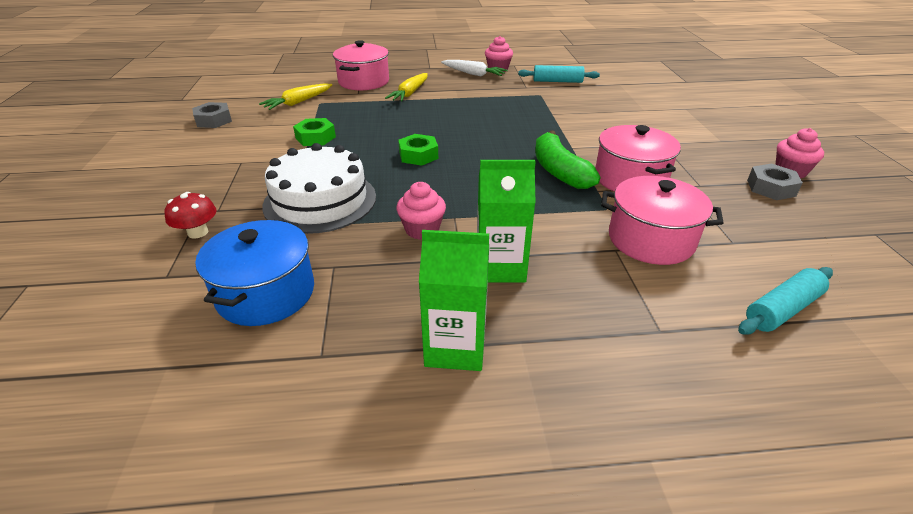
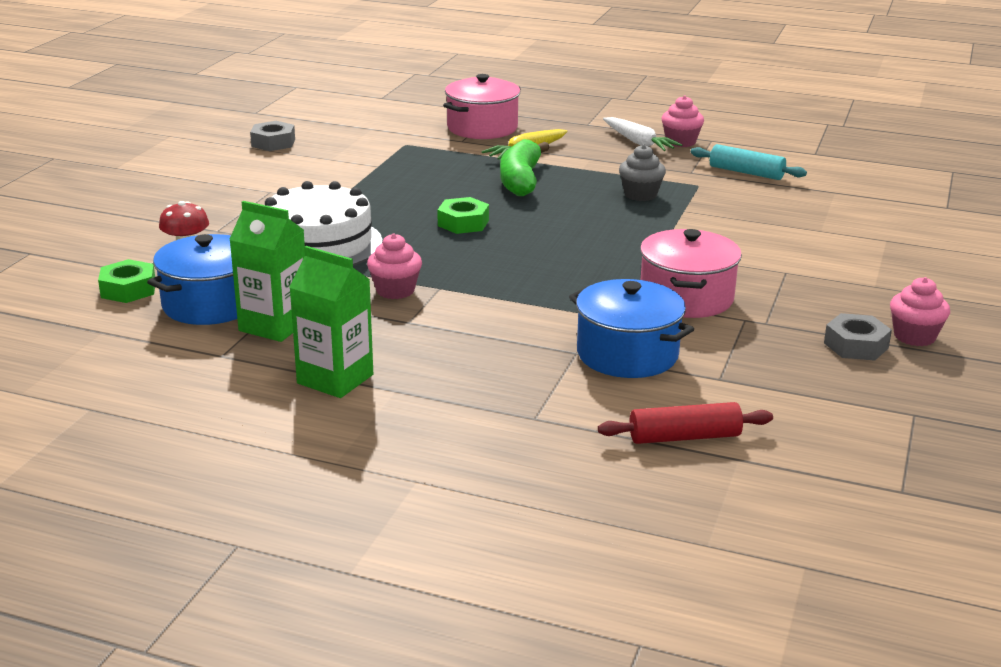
camera: 25 degrees right, 10 degrees down
yellow carrot [259,83,332,110] -> none
green nut [293,118,336,146] -> green nut moved to [98,259,155,303]
green carton [477,160,536,283] -> green carton moved to [229,201,305,342]
green banana [535,130,600,189] -> green banana moved to [500,139,550,196]
pink pot [601,176,724,265] -> blue pot [569,279,694,378]
turquoise rolling pin [738,267,833,335] -> red rolling pin [598,402,773,444]
none -> grey cupcake [619,145,666,201]

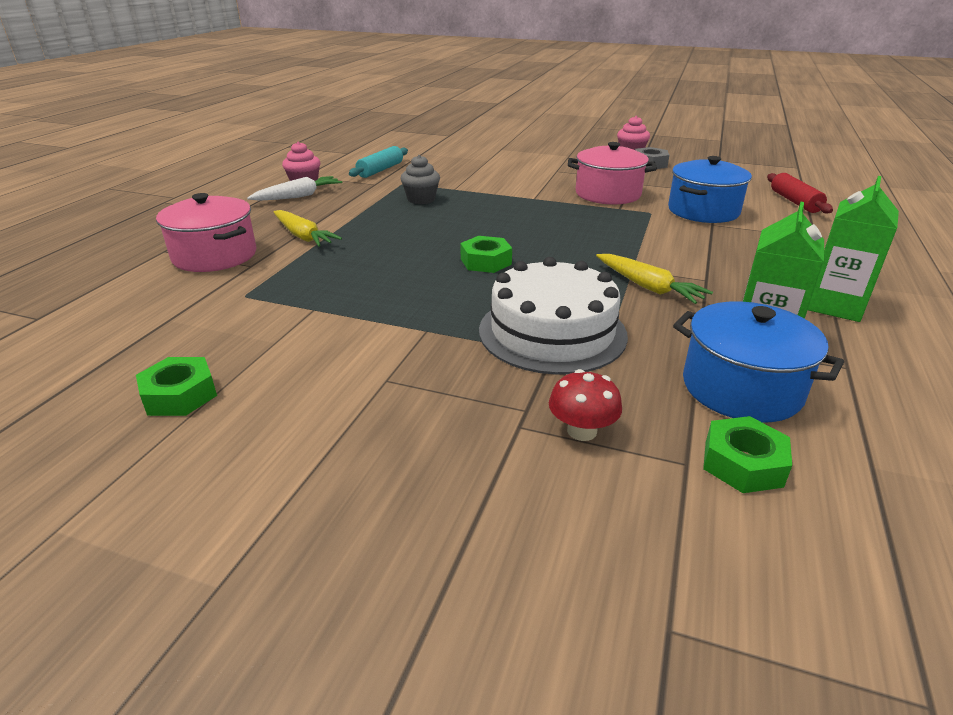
camera: 90 degrees left, 5 degrees up
grey nut [250,121,295,151] -> green nut [136,357,217,416]
pink cupcake [367,233,422,299] -> yellow carrot [596,254,713,304]
green banana [500,139,550,196] -> none

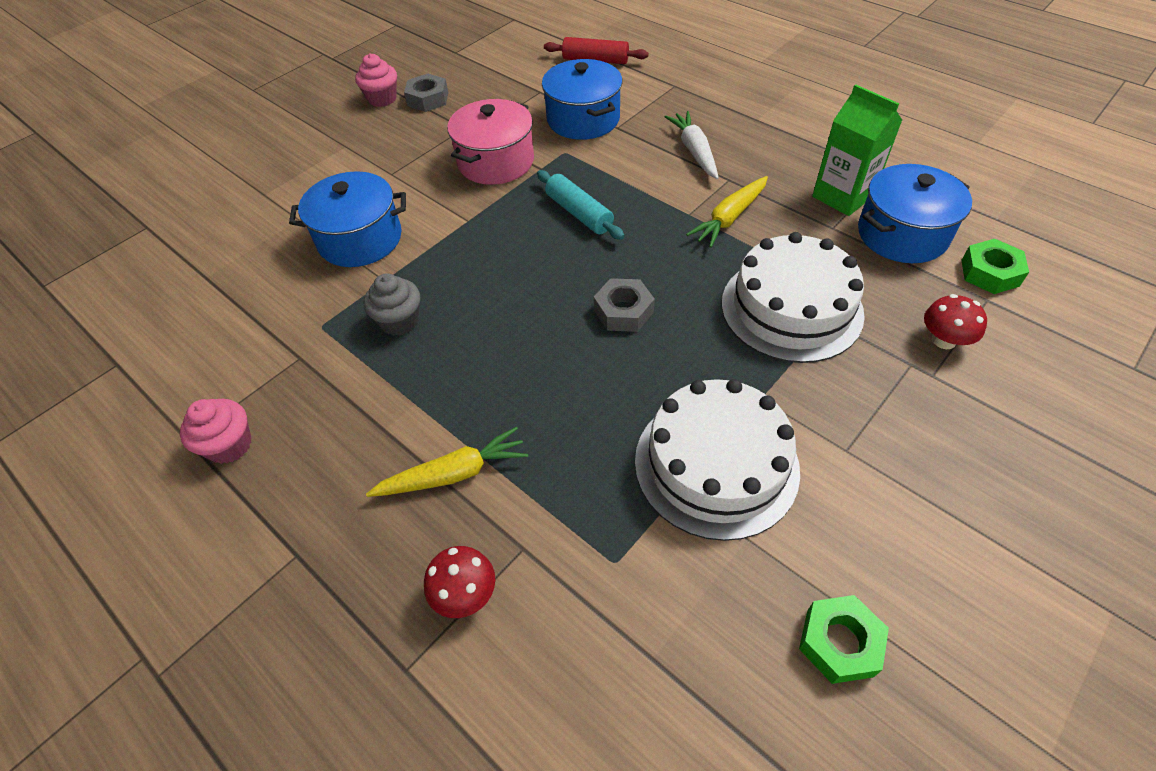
camera: 65 degrees left, 20 degrees up
pink pot [156,193,257,272] -> red mushroom [424,546,495,618]
white carrot [247,176,342,201] -> white carrot moved to [665,111,719,179]
turquoise rolling pin [349,146,408,178] -> turquoise rolling pin moved to [537,170,625,240]
green nut [460,236,512,273] -> grey nut [594,278,655,332]
yellow carrot [596,254,713,304] -> yellow carrot turned 150 degrees clockwise [686,176,768,248]
green carton [808,176,899,322] -> none
none -> blue pot [289,171,406,267]
none -> white cake [635,379,800,541]

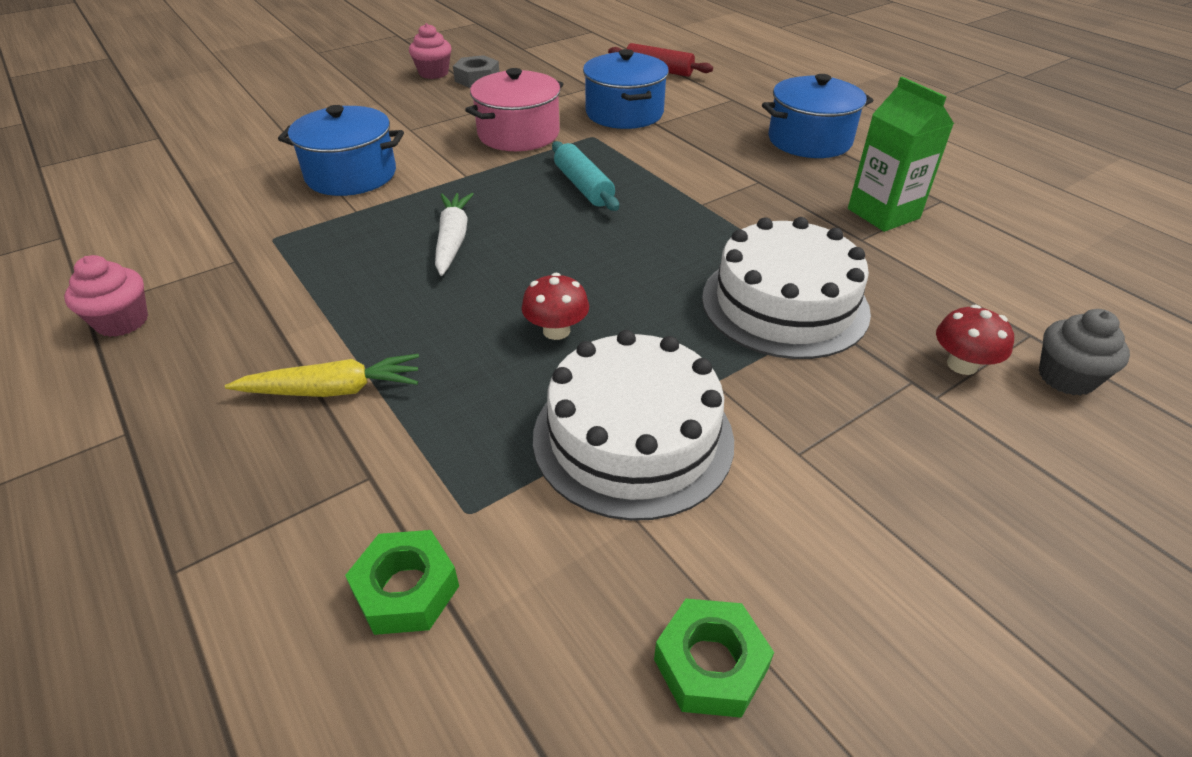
camera: 10 degrees right, 10 degrees down
grey cupcake [364,274,420,336] -> grey cupcake moved to [1039,309,1130,396]
red mushroom [424,546,495,618] -> red mushroom moved to [522,273,589,340]
grey nut [594,278,655,332] -> none
white carrot [665,111,719,179] -> white carrot moved to [435,193,474,276]
yellow carrot [686,176,768,248] -> none
blue pot [858,164,972,263] -> blue pot moved to [762,74,873,158]
green nut [961,239,1029,294] -> green nut moved to [345,530,459,635]

